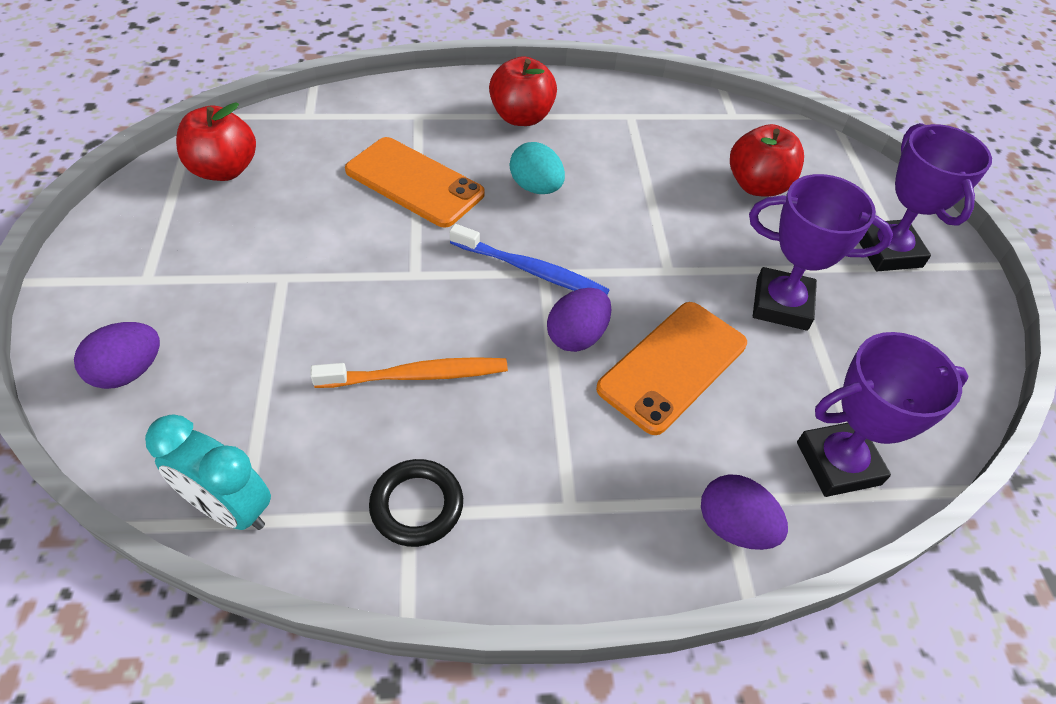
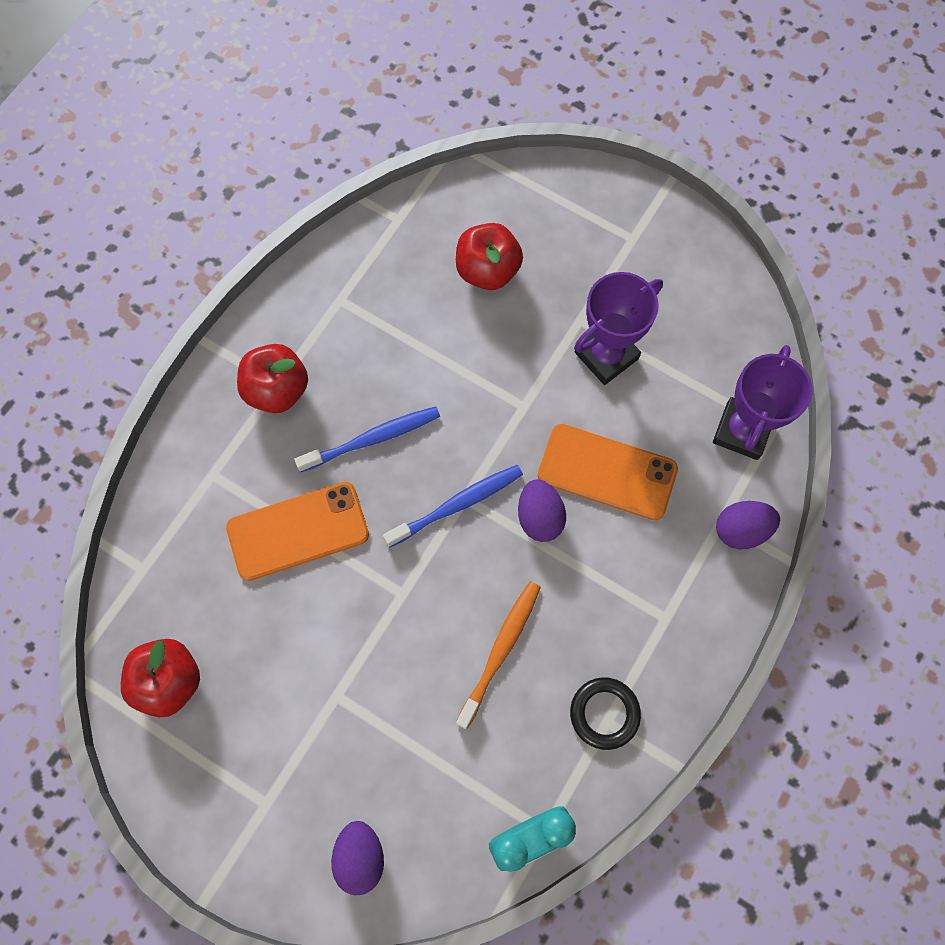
camera: 50 degrees left, 20 degrees up
turquoise egg [510,142,565,194] -> blue toothbrush [294,406,440,472]
orange phone [596,302,747,435] -> orange phone turned 60 degrees counterclockwise [538,424,678,520]
purple trophy [859,123,992,271] -> none

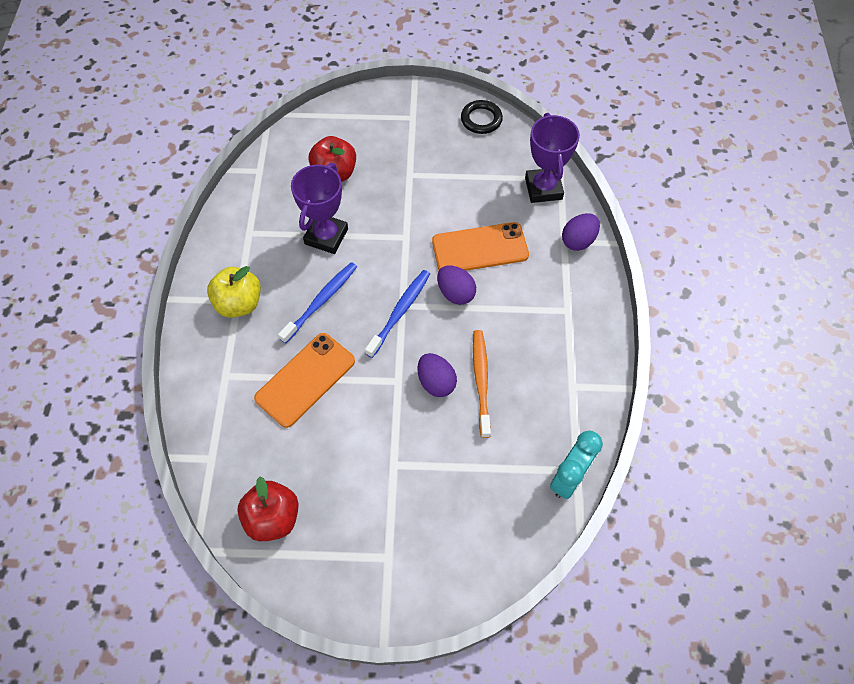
camera: 30 degrees left, 10 degrees down
red apple [237,344,308,413] -> yellow apple [207,266,261,318]
purple egg [331,821,384,895] -> purple egg moved to [418,353,457,397]
black ring [570,677,641,750] -> black ring moved to [461,100,503,134]
purple trophy [574,272,663,385] -> purple trophy moved to [291,163,348,254]

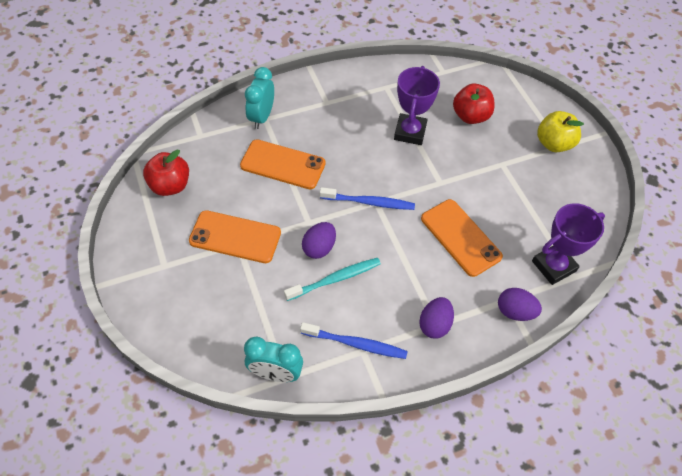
camera: 65 degrees right, 5 degrees down
yellow apple [207,266,261,318] -> yellow apple moved to [537,111,584,152]
blue toothbrush [278,262,357,344] -> blue toothbrush moved to [300,322,408,359]
purple trophy [291,163,348,254] -> purple trophy turned 75 degrees counterclockwise [394,66,440,145]
purple egg [437,265,476,305] -> purple egg moved to [419,297,454,339]
black ring [461,100,503,134] -> none
orange toothbrush [473,330,491,438] -> turquoise toothbrush [284,258,381,301]
none -> orange phone [189,210,281,263]
none -> turquoise clock [245,67,274,129]

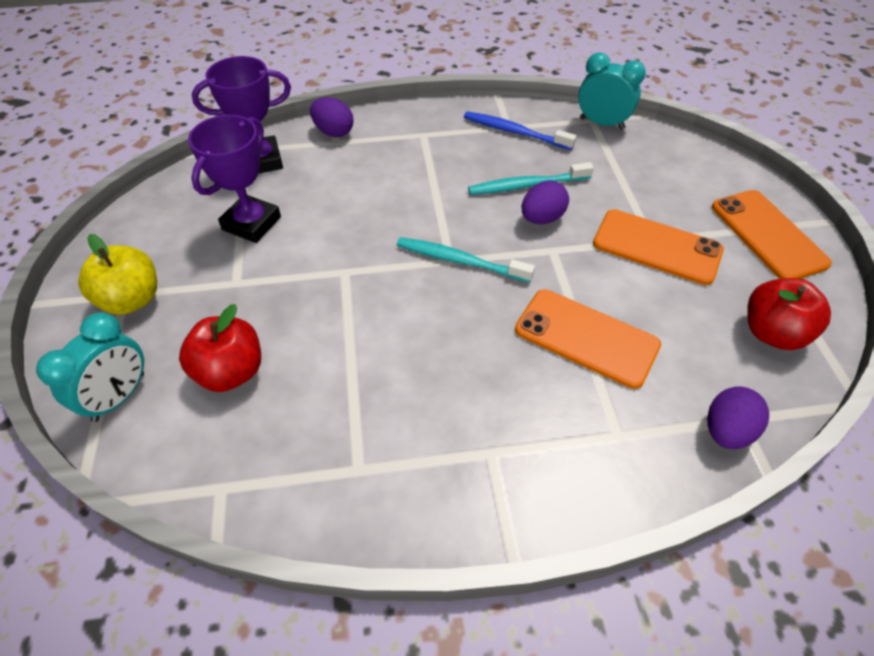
camera: 165 degrees left, 5 degrees down
turquoise clock [245,67,274,129] -> turquoise clock moved to [36,312,144,422]
blue toothbrush [320,187,415,210] -> turquoise toothbrush [397,237,535,282]
purple trophy [394,66,440,145] -> purple trophy moved to [188,115,281,243]
purple egg [419,297,454,339] -> purple egg moved to [707,387,769,449]
orange phone [421,199,503,277] -> orange phone moved to [712,190,832,279]

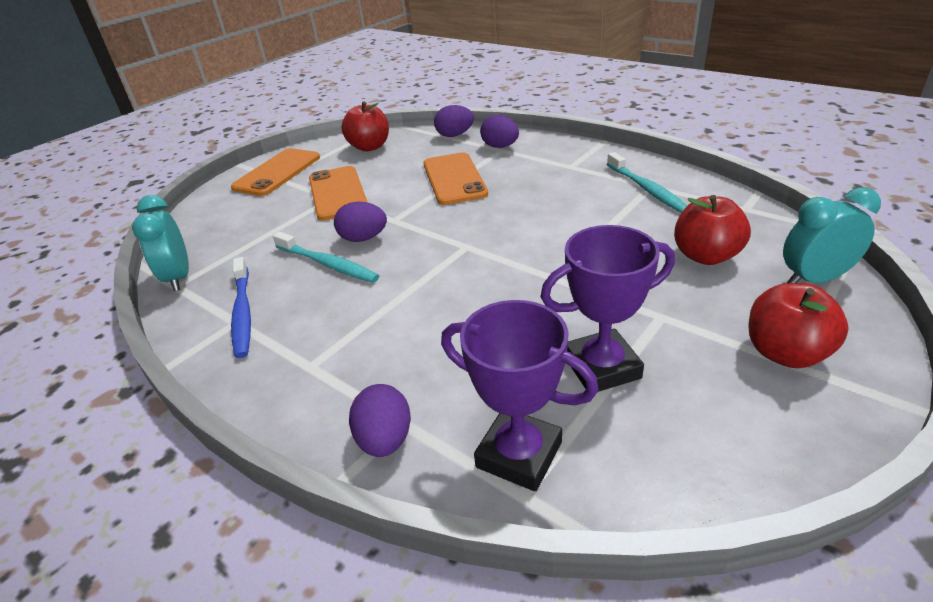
camera: 130 degrees left, 15 degrees down
yellow apple [78,234,157,315] -> red apple [748,283,849,368]
turquoise toothbrush [397,237,535,282] -> turquoise toothbrush moved to [607,152,687,213]
none -> purple egg [480,115,519,148]

